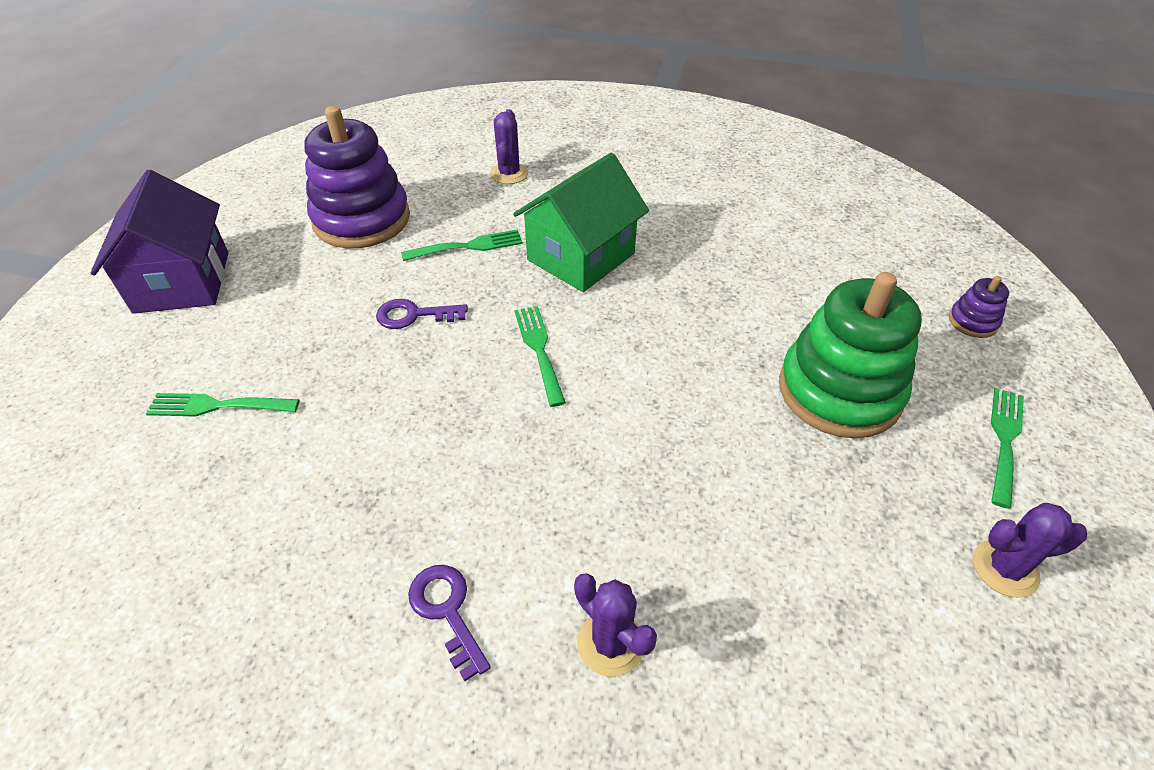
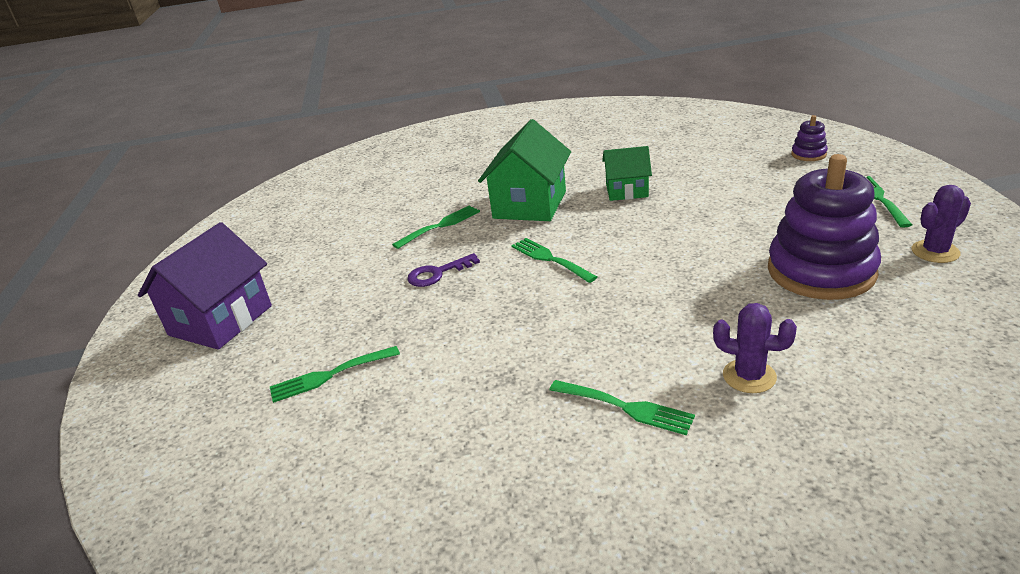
camera: 20 degrees left, 15 degrees down
purple house [91,170,228,314] -> purple house turned 60 degrees clockwise [138,222,272,350]
purple stacking toy [304,106,410,248] -> purple stacking toy moved to [768,154,881,300]
purple key [408,565,491,681] -> green fork [550,380,695,435]
purple cactus [490,109,528,184] -> none
green stacking toy [779,272,922,438] -> none
none -> green house [602,146,652,201]

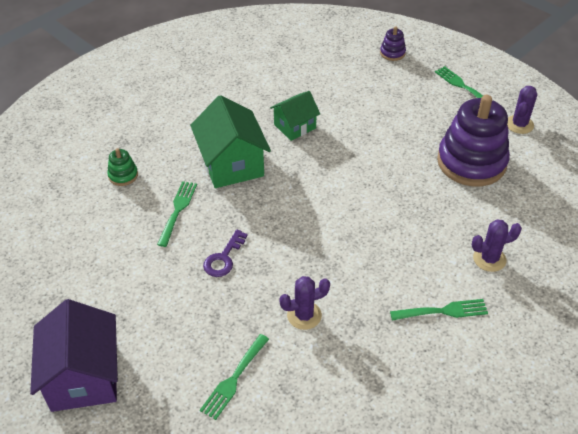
camera: 40 degrees left, 15 degrees up
green fork [511,238,597,283] -> none
none -> green stacking toy [107,148,138,186]
none -> purple cactus [279,276,330,330]

